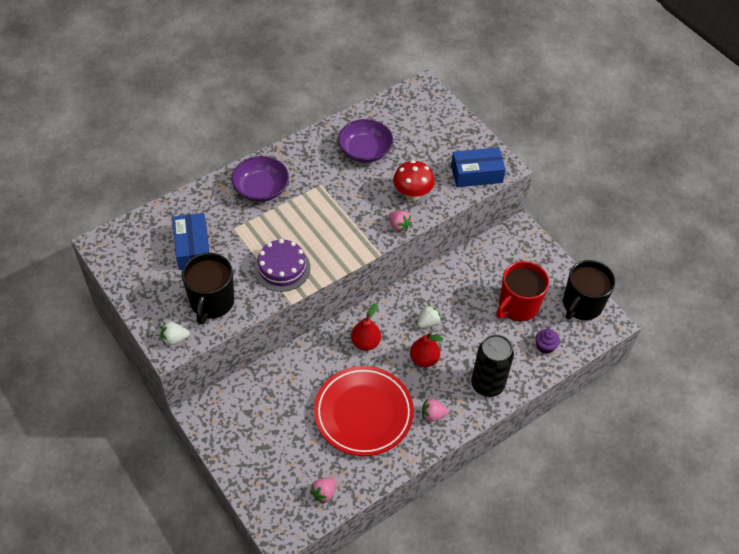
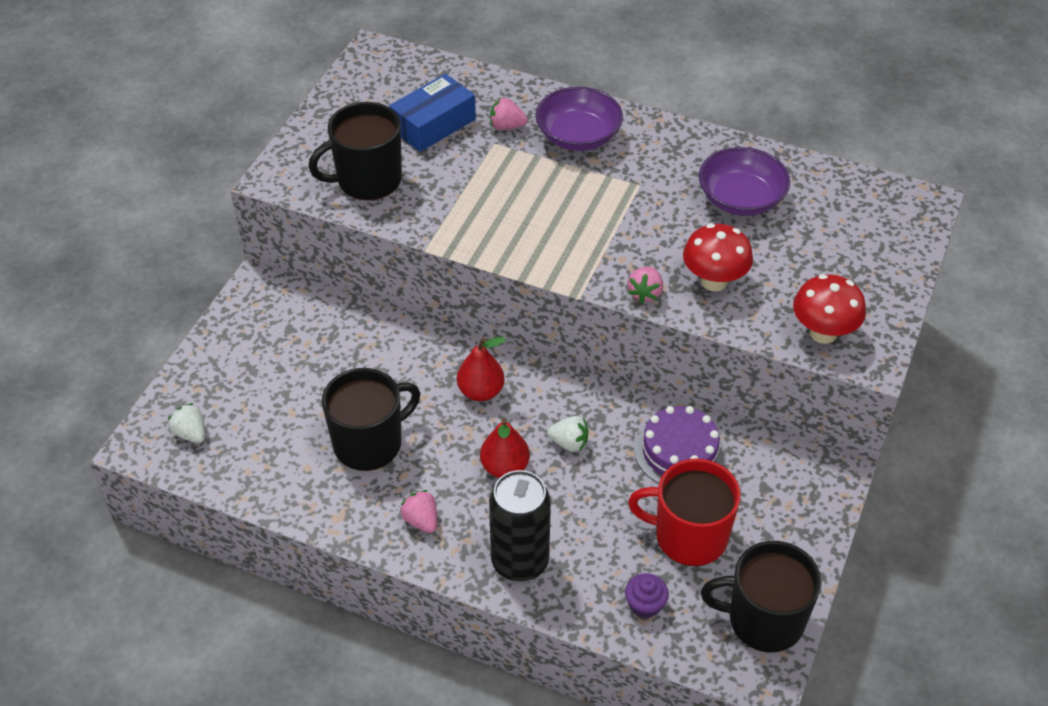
camera: 60 degrees right, 5 degrees down
white strawberry [161,322,190,346] -> white strawberry moved to [168,403,205,443]
purple cake [254,239,311,292] -> purple cake moved to [635,406,725,483]
pink strawberry [310,478,337,504] -> pink strawberry moved to [490,97,528,130]
red plate [314,366,414,456] -> black mug [322,368,420,471]
blue box [451,148,506,187] -> red mushroom [793,274,866,344]

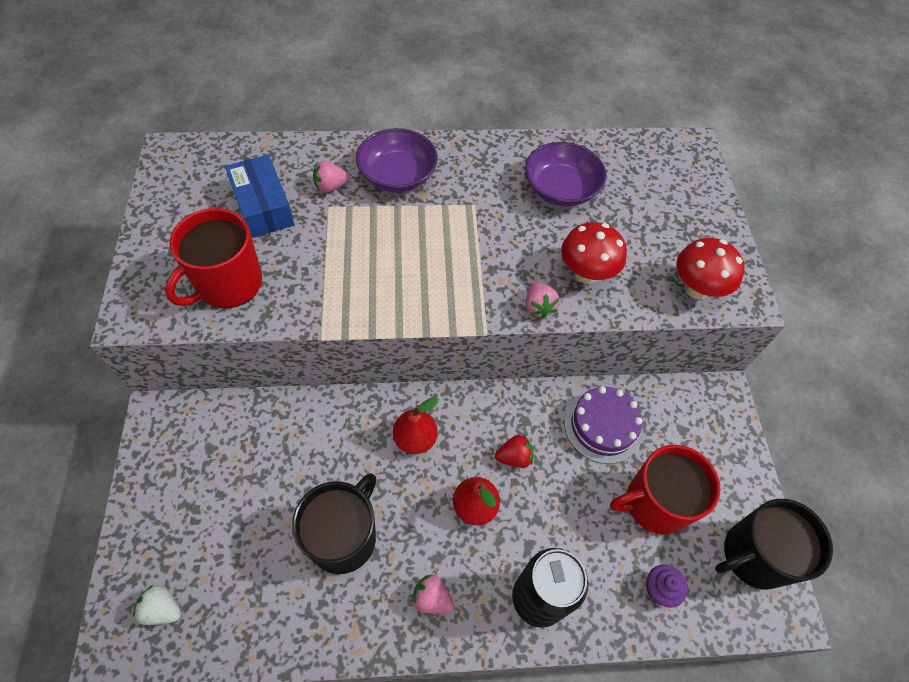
camera: 30 degrees left, 10 degrees up
black mug [309,102,402,200] -> red mug [165,208,262,308]
blue box [389,74,476,152] -> blue box turned 45 degrees counterclockwise [225,155,294,238]
white strawberry [547,416,589,452] -> red strawberry [495,435,534,468]

